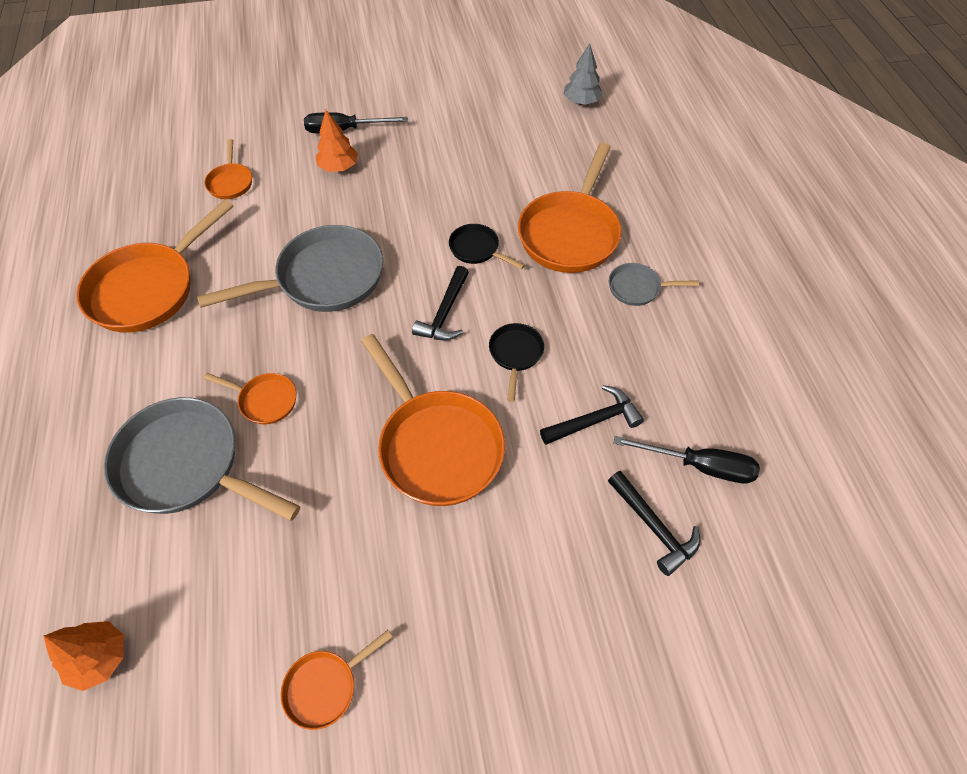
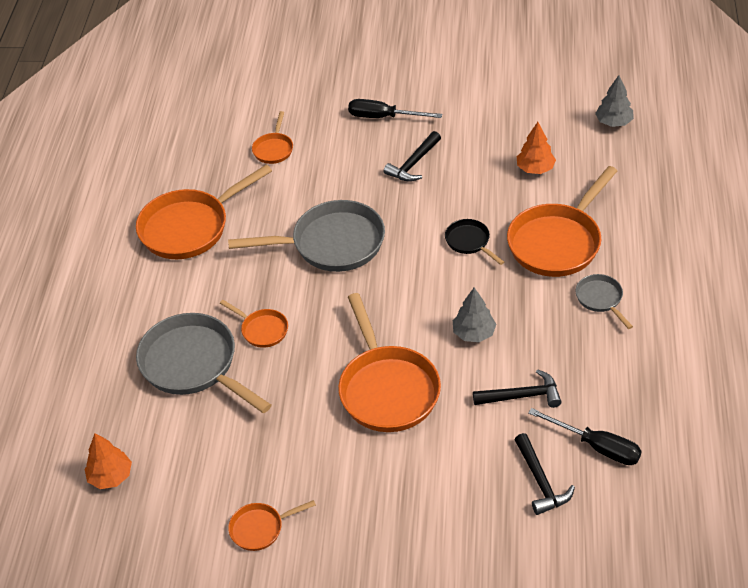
camera: 20 degrees right, 10 degrees down
orange tree [315,110,358,172] -> orange tree moved to [517,122,556,174]
black hammer [412,266,469,341] -> black hammer moved to [384,131,441,182]
black pan [489,323,544,402] -> grey tree [453,288,497,342]
grey pan [609,263,699,306] -> grey pan turned 45 degrees clockwise [576,274,633,329]

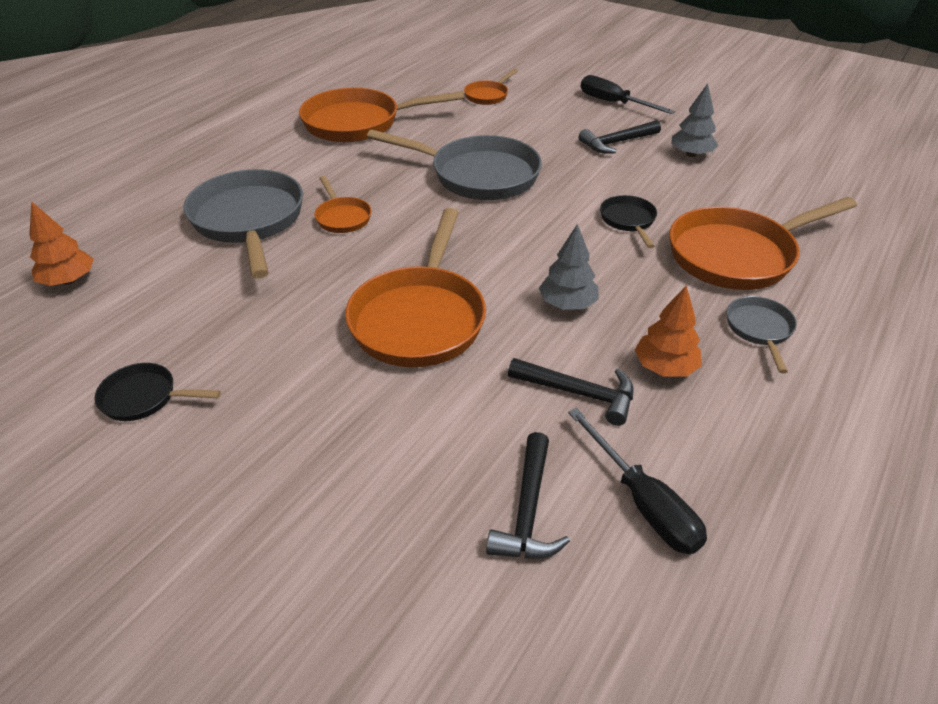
camera: 25 degrees right, 5 degrees down
orange pan [228,500,316,551] -> black pan [95,363,221,421]
orange tree [517,122,556,174] -> orange tree moved to [635,286,702,377]
grey tree [595,75,634,127] -> grey tree moved to [671,83,718,157]

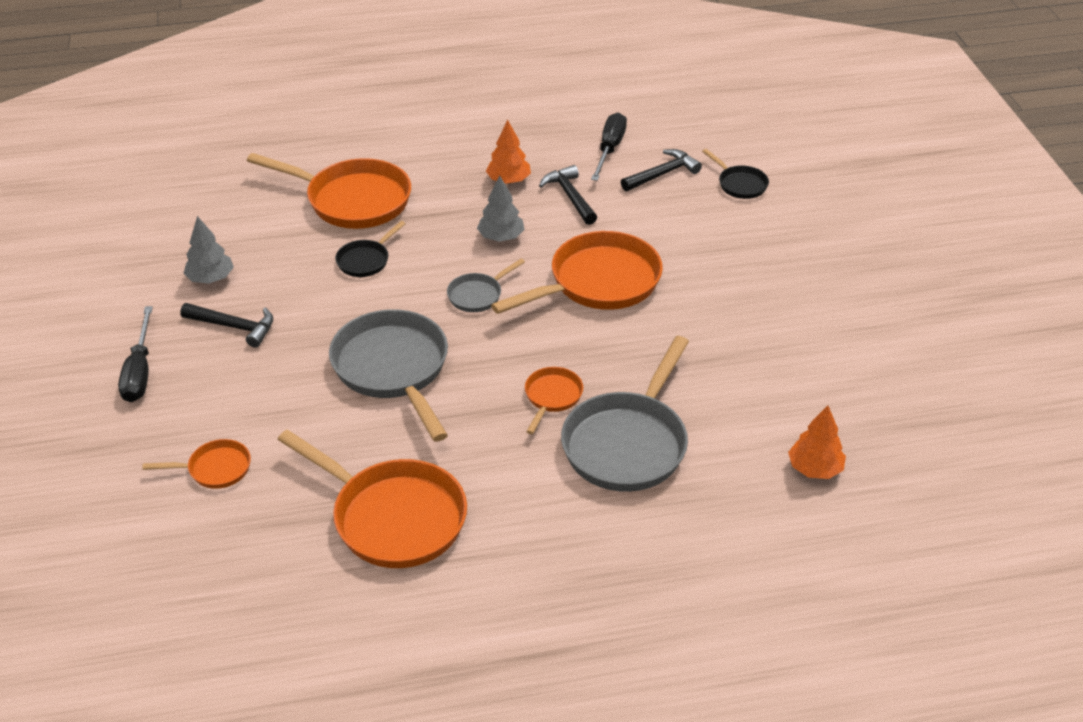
camera: 135 degrees left, 0 degrees up
black pan [95,363,221,421] -> black pan moved to [702,149,769,199]
grey pan [727,296,797,373] -> grey pan moved to [447,258,525,312]

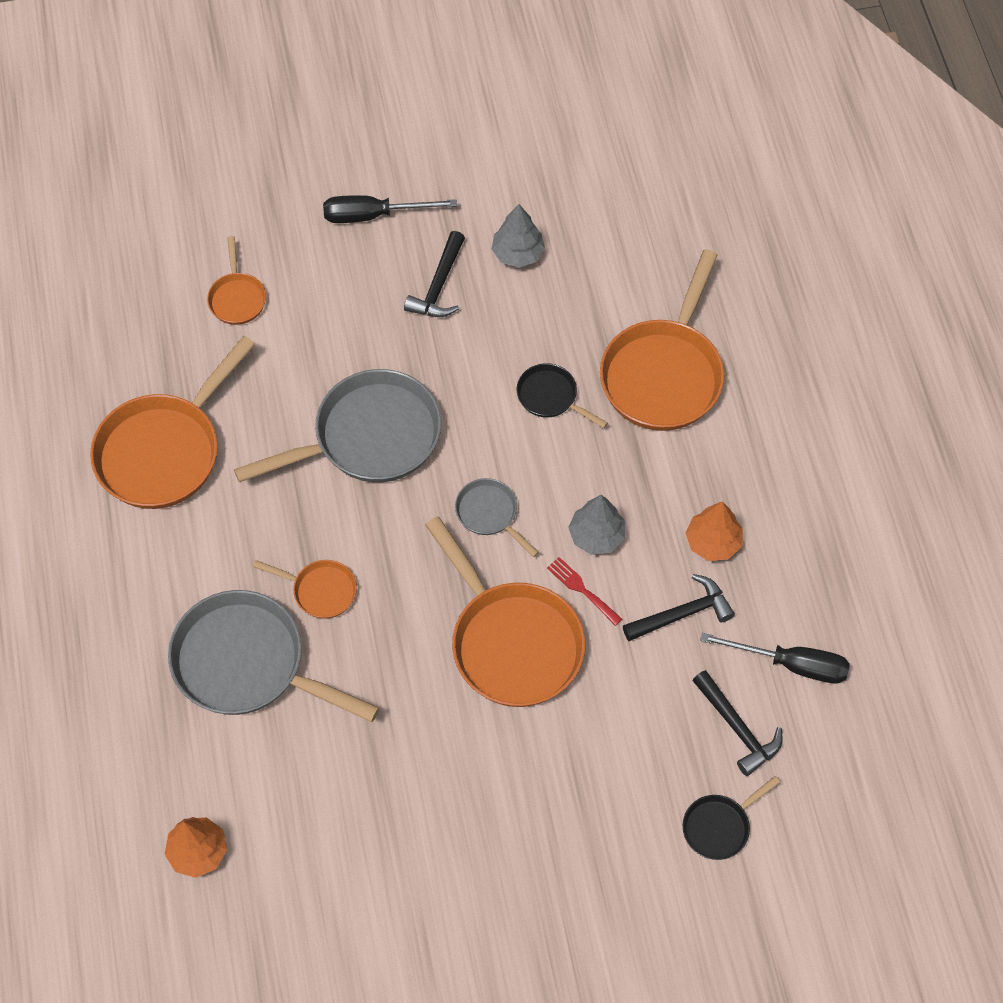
camera: 90 degrees right, 20 degrees up
none -> red fork [547,557,622,626]

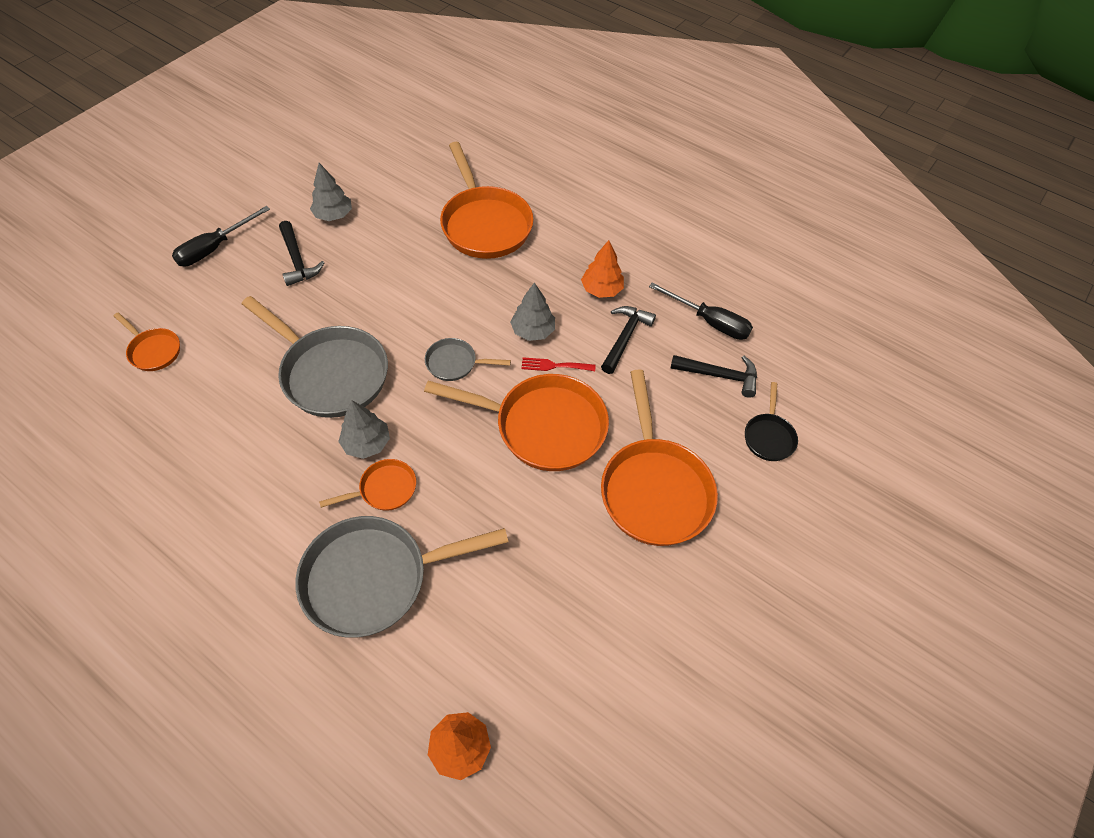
camera: 45 degrees left, 5 degrees down
orange pan [90,336,255,509] -> orange pan moved to [601,370,718,546]
grey pan [234,369,441,482] -> grey pan turned 105 degrees clockwise [242,296,388,418]
black pan [517,363,608,428] -> none
black screwdriver [700,633,850,684] -> black screwdriver turned 60 degrees clockwise [649,282,753,340]
none -> grey tree [338,401,390,459]

